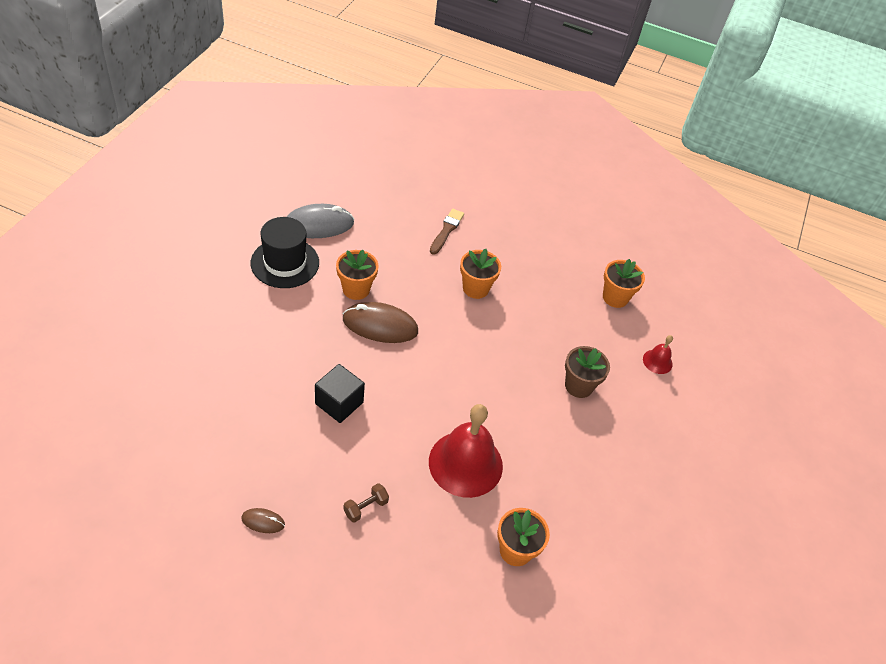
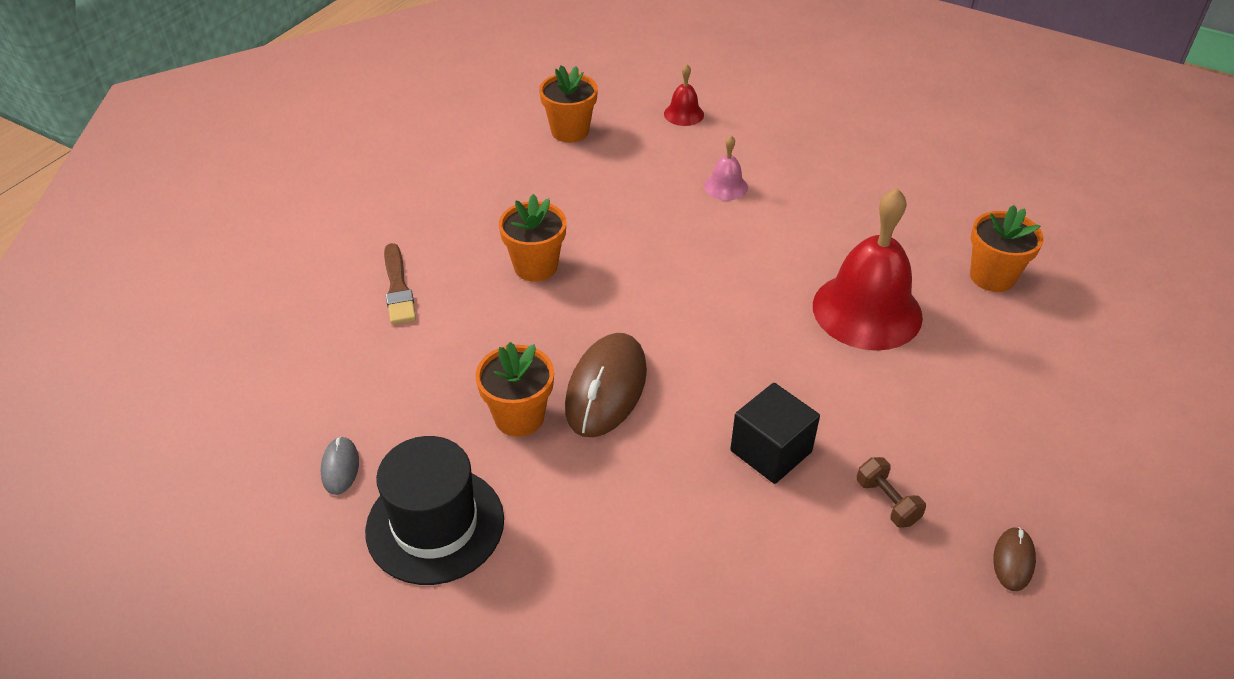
camera: 75 degrees left, 5 degrees down
grey mouse [286,204,354,238] -> grey mouse [321,436,359,495], size x0.48
brown dumbbell [343,483,389,523] -> brown dumbbell moved to [856,457,926,528]
brown brush [430,209,464,255] -> brown brush turned 135 degrees counterclockwise [384,243,416,324]
brown flower pot [565,346,610,398] -> pink bell [704,135,748,201]

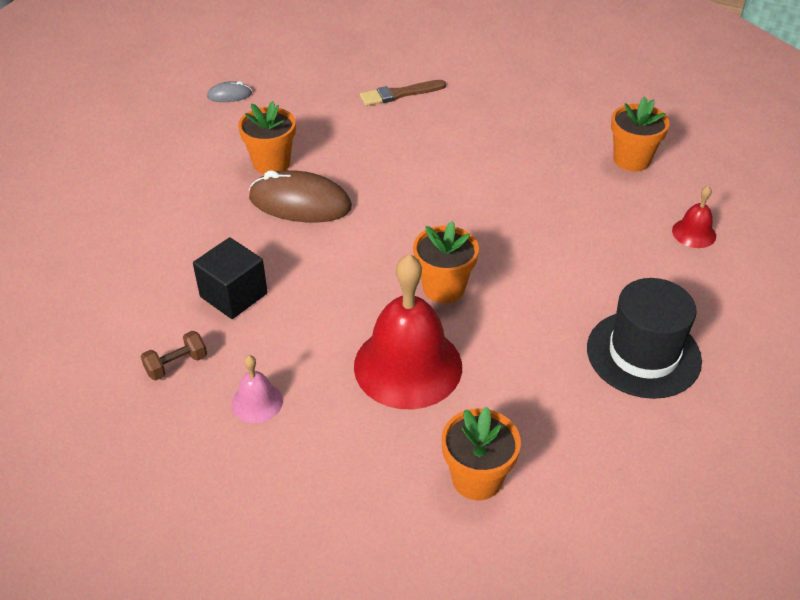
camera: 85 degrees right, 0 degrees up
black hat [365,436,504,585] -> black hat moved to [587,278,702,399]
orange flower pot [499,194,567,282] -> orange flower pot moved to [413,221,479,303]
pink bell [704,135,748,201] -> pink bell moved to [232,355,283,423]
brown mouse [993,527,1036,591] -> none

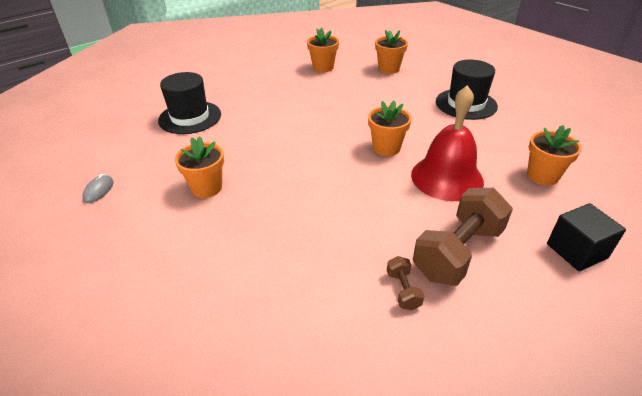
camera: 65 degrees left, 5 degrees down
black cube [193,237,267,319] -> black cube moved to [547,203,626,271]
pink bell [232,355,283,423] -> brown dumbbell [413,188,513,286]
brown mouse [249,170,352,223] -> none
brown brush [360,80,446,106] -> black hat [158,72,221,134]
red bell [672,186,716,248] -> orange flower pot [375,30,408,74]

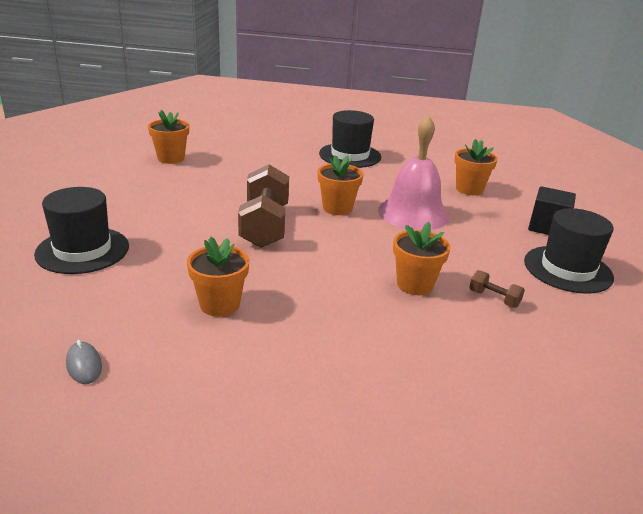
camera: 45 degrees left, 10 degrees down
orange flower pot [375,30,408,74] -> orange flower pot moved to [393,222,451,295]
red bell [411,85,484,201] -> pink bell [378,115,449,230]
brown dumbbell [413,188,513,286] -> brown dumbbell moved to [238,164,289,248]
none -> black hat [524,208,614,294]

